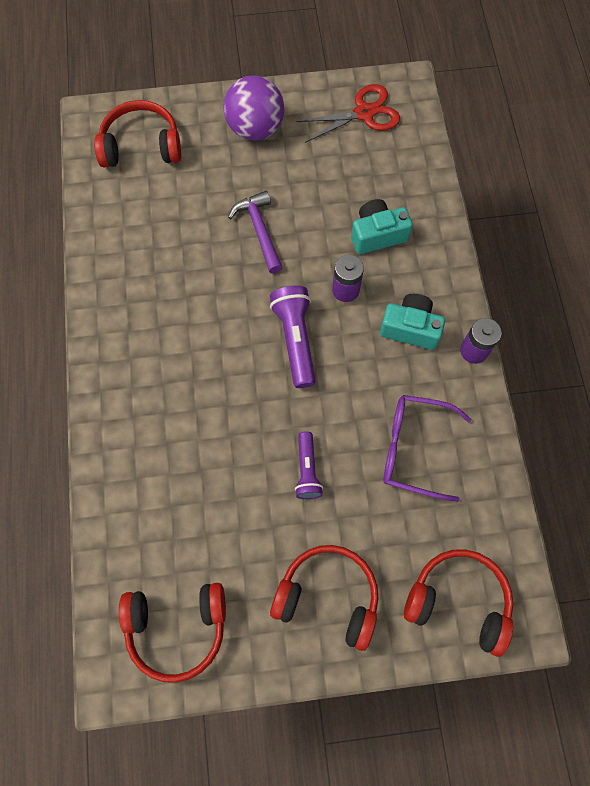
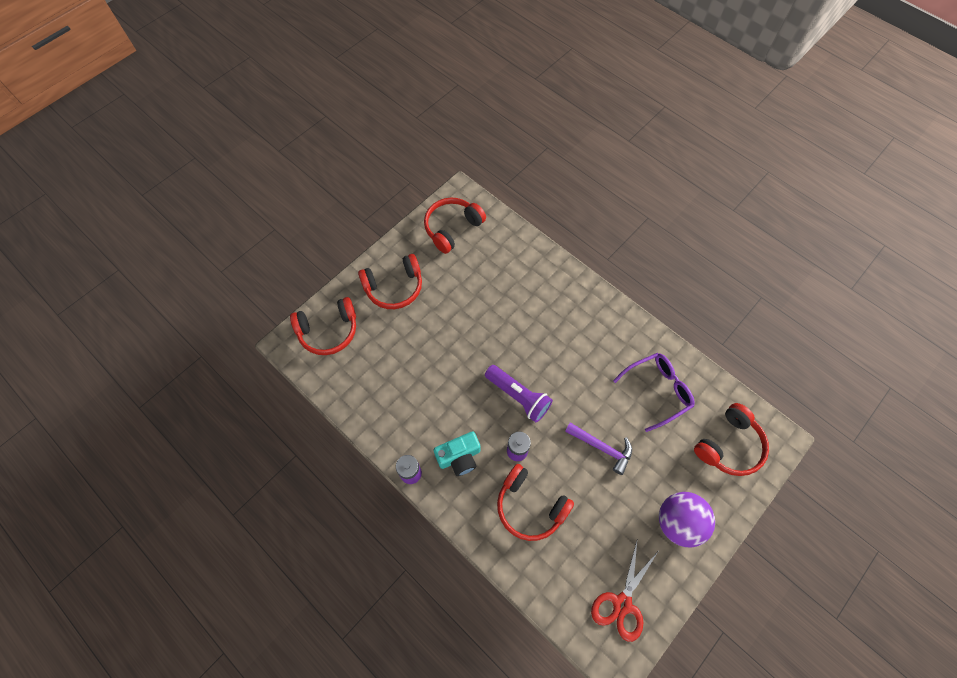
camera: 140 degrees right, 5 degrees down
purple flashlight [295,431,323,499] -> none
turquoise camera [351,199,413,254] -> red headphones [497,464,574,541]
purple glasses [384,395,471,502] -> purple glasses moved to [613,353,694,432]

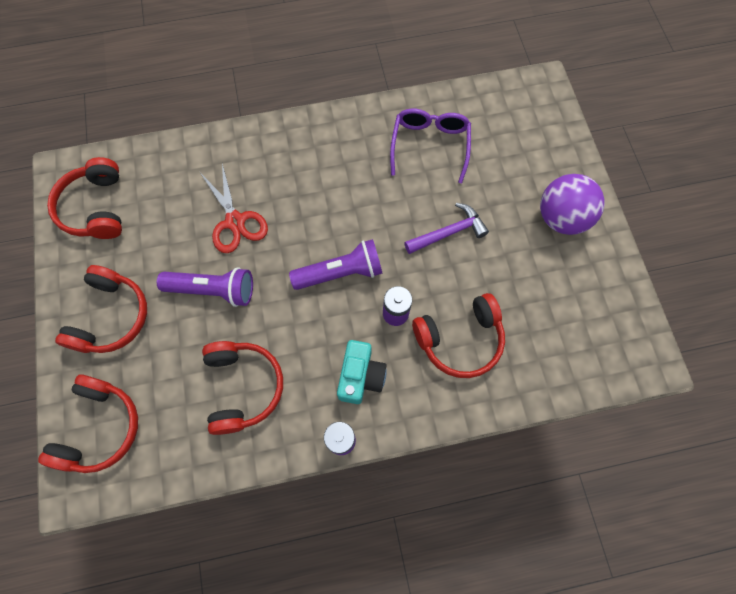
camera: 55 degrees left, 5 degrees up
red scissors [591,541,658,642] -> red scissors moved to [201,164,268,253]
red headphones [694,403,769,476] -> red headphones moved to [202,341,283,435]
none -> purple flashlight [157,267,253,307]

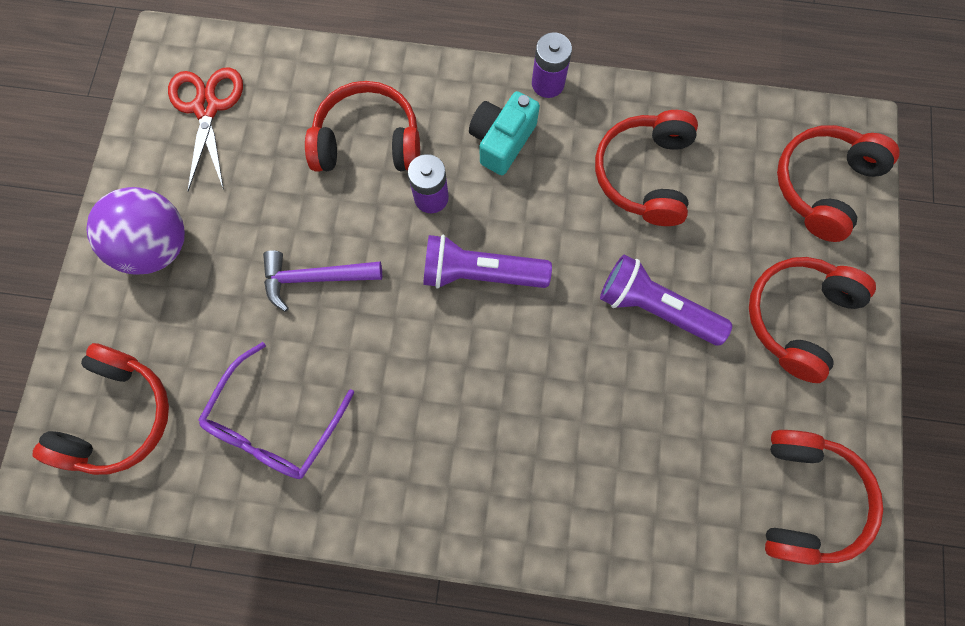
camera: 160 degrees left, 5 degrees up
red scissors [201,164,268,253] -> red scissors moved to [168,67,243,192]
none -> red headphones [33,343,169,475]

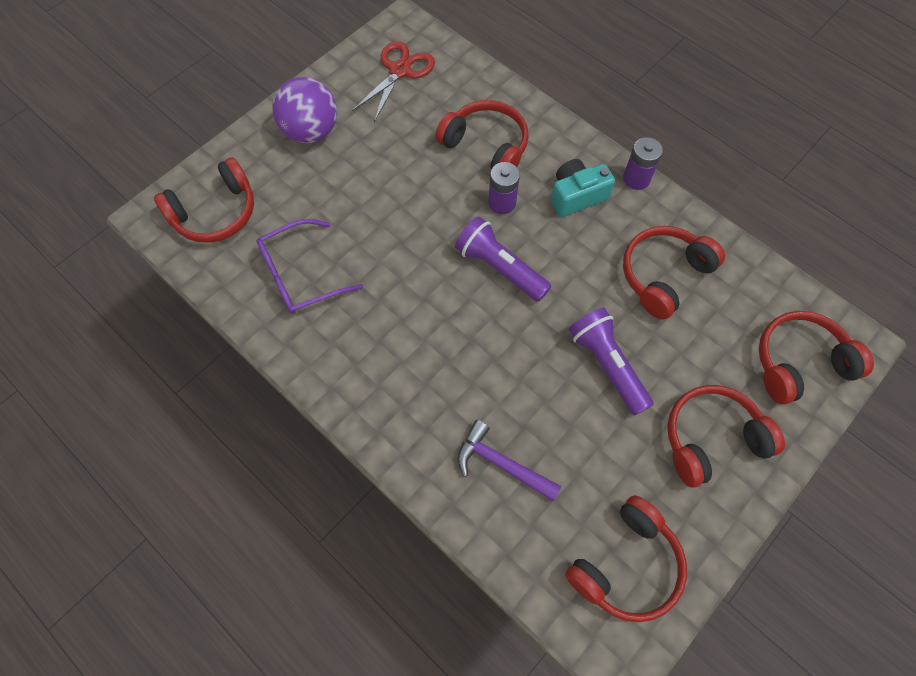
camera: 35 degrees right, 10 degrees down
purple hammer [263,250,382,312] -> purple hammer moved to [457,420,561,501]

